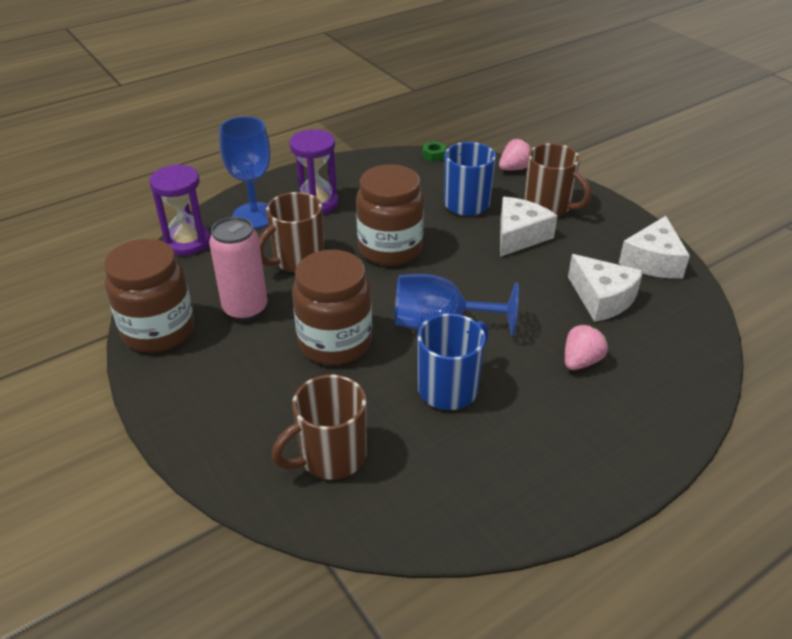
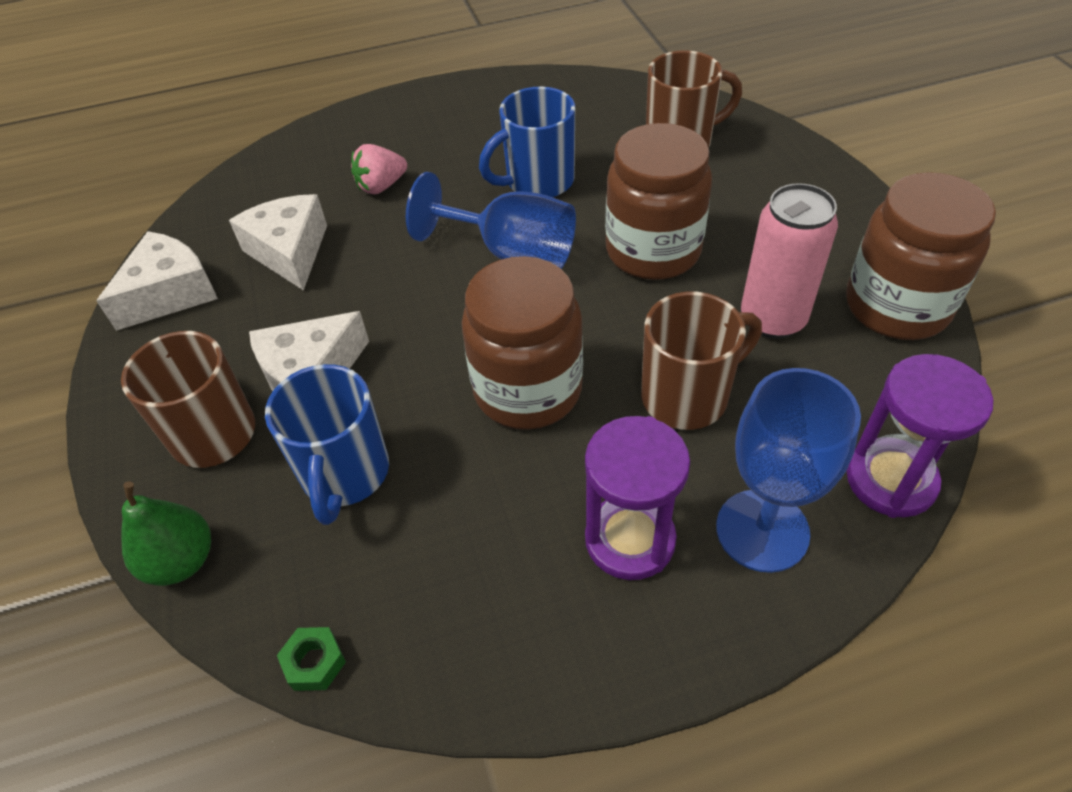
camera: 160 degrees left, 10 degrees up
pink strawberry [499,139,532,170] -> green pear [121,482,211,586]

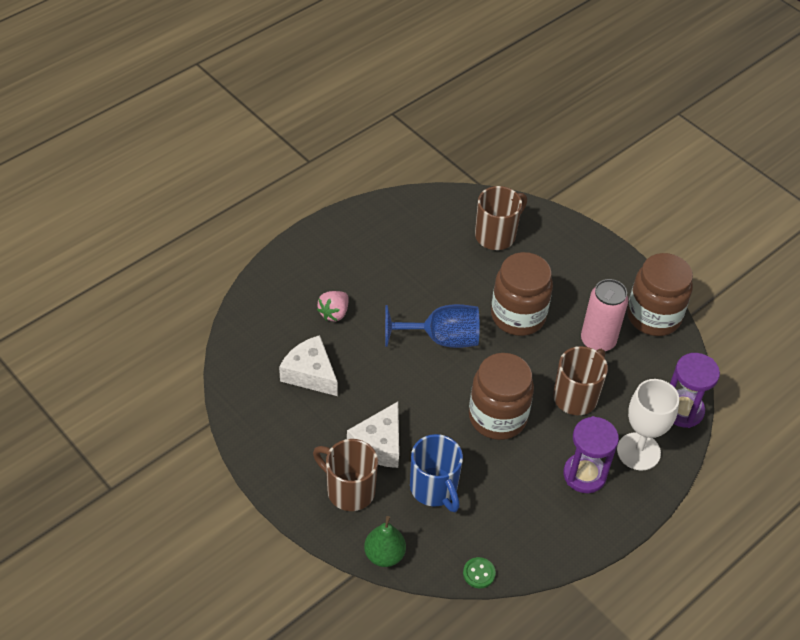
camera: 30 degrees left, 0 degrees up
white cheese [96,231,218,331] -> none
green nut [277,627,346,691] -> green button [463,557,496,588]
blue mug [479,87,575,197] -> none
blue goblet [716,368,861,573] -> white goblet [617,379,679,470]

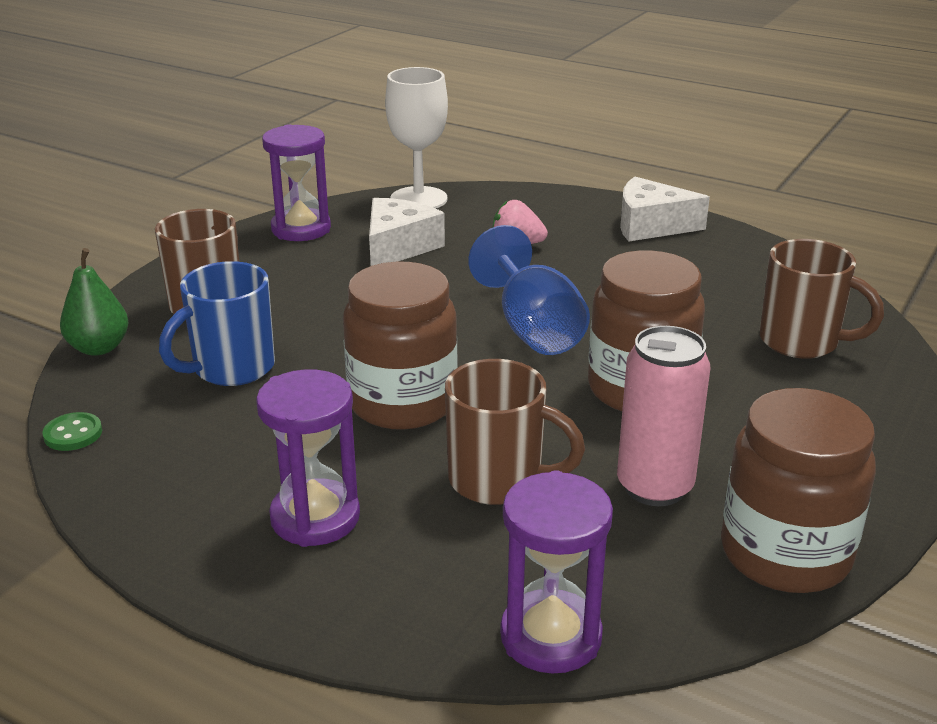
camera: 75 degrees right, 20 degrees down
white cheese [347,402,399,468] -> white cheese moved to [620,177,710,241]
white goblet [617,379,679,470] -> white goblet moved to [385,67,448,208]
none -> purple hourglass [262,124,331,241]

